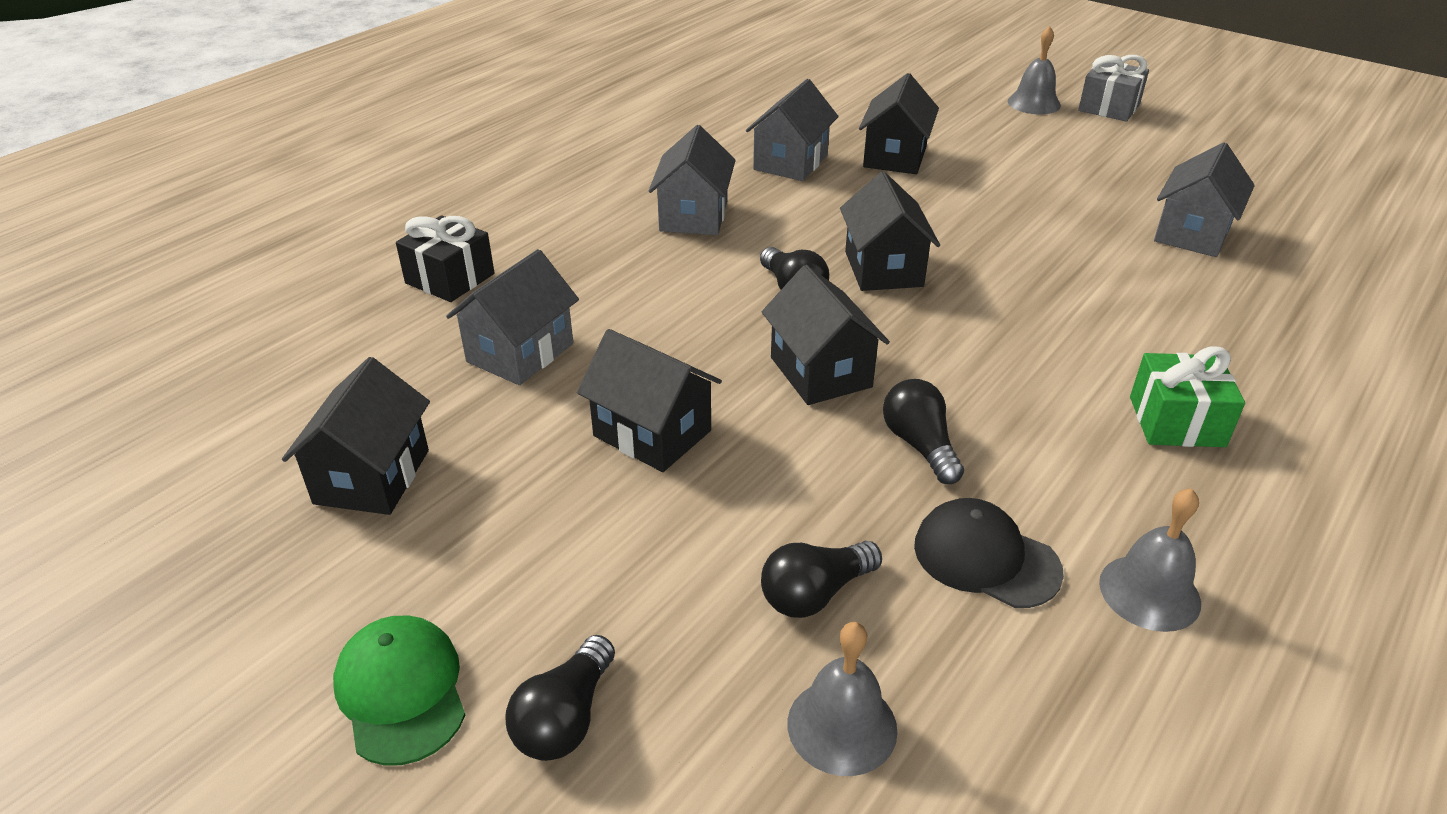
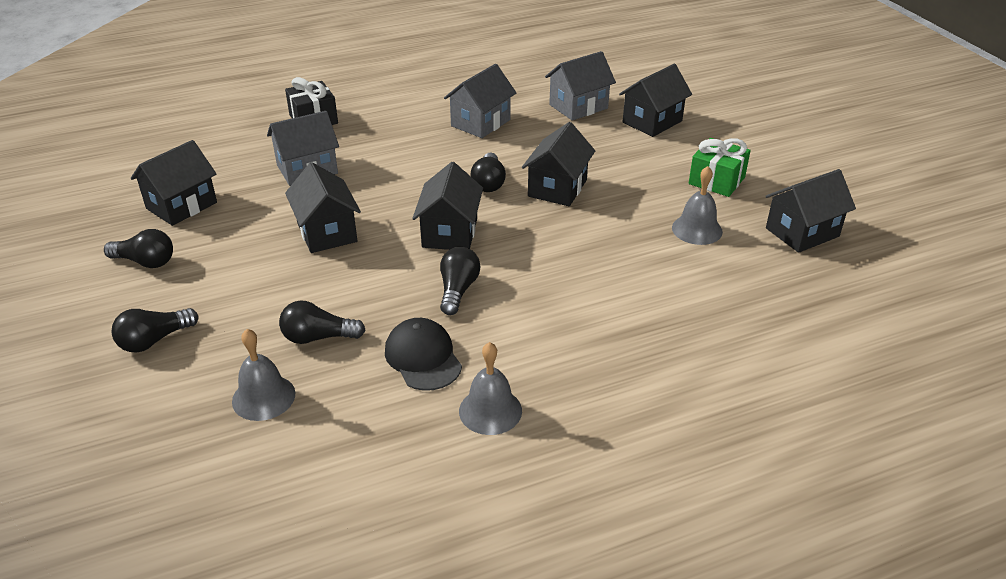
camera: 30 degrees right, 0 degrees up
green cap [333,616,465,766] -> none
grey bell [1008,26,1061,114] -> grey bell moved to [672,166,723,245]
grey gift [1078,55,1149,122] -> none
green gift [1130,346,1245,447] -> green gift moved to [689,138,751,197]
grey house [1154,142,1255,257] -> black house [766,169,856,253]
none -> black light bulb [104,229,173,268]

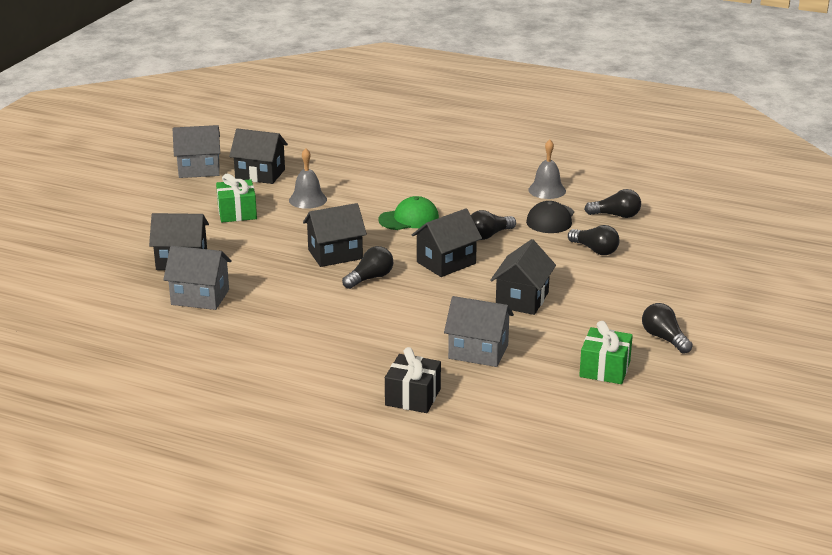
camera: 135 degrees left, 10 degrees down
black light bulb [111,308,198,352] -> black light bulb moved to [584,189,641,218]
black house [131,140,217,226] -> green gift [579,321,633,384]
grey bell [232,329,296,421] -> none
grey house [444,64,516,138] -> grey house moved to [173,125,220,178]
none -> green cap [378,196,439,230]

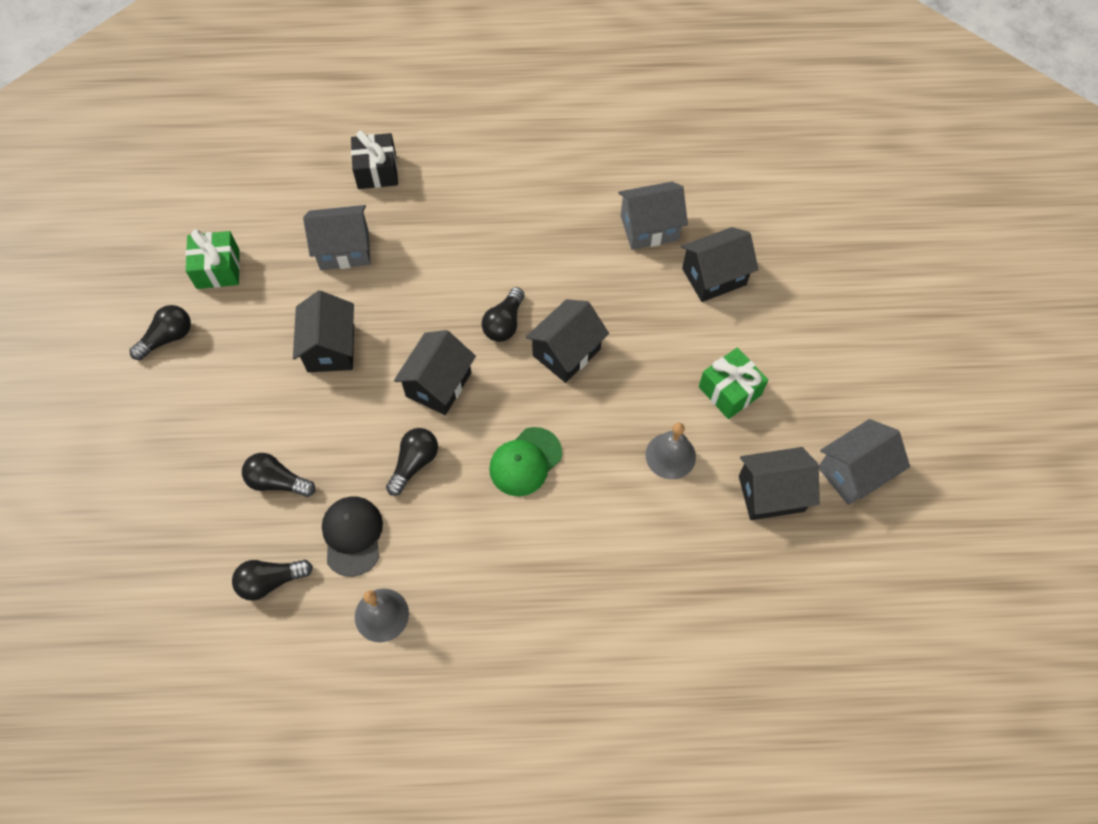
camera: 155 degrees right, 35 degrees up
black light bulb [642,303,693,354] -> black light bulb turned 75 degrees counterclockwise [130,305,191,360]

